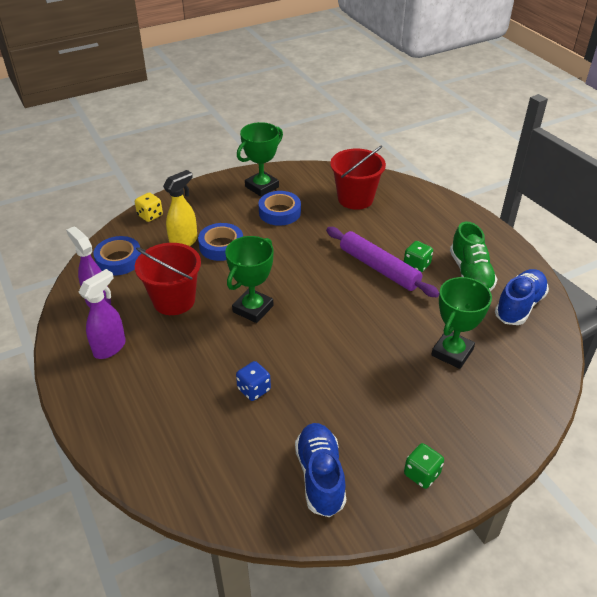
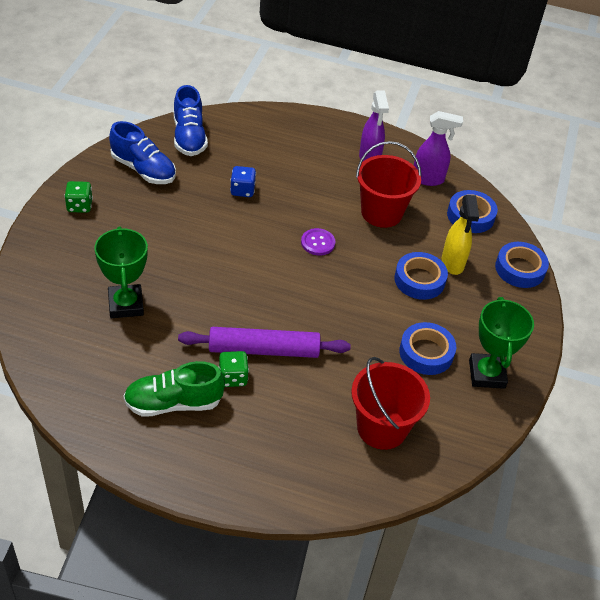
camera: 130 degrees right, 5 degrees up
yellow dice [135,193,163,222] -> blue tape [495,242,549,288]
green trophy [225,236,274,323] -> purple button [301,228,335,255]
green shoe [450,222,497,291] -> green shoe turned 45 degrees counterclockwise [123,361,225,417]
blue shoe [495,269,549,325] -> blue shoe moved to [174,85,208,156]

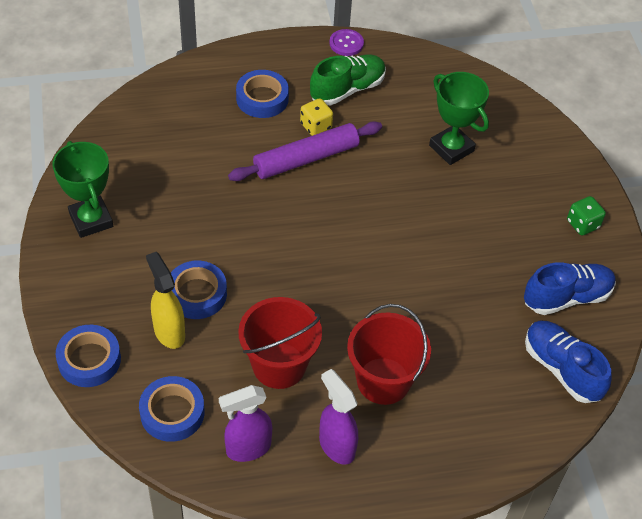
camera: 155 degrees right, 5 degrees up
blue shoe [109,121,176,184] -> blue shoe turned 150 degrees clockwise [524,262,616,315]
green dice [219,351,249,387] -> yellow dice [300,98,333,136]
blue dice [230,166,256,197] -> none
purple button [301,228,335,255] -> purple button moved to [329,29,364,56]
red bucket [351,357,430,450] -> red bucket moved to [347,304,431,405]
blue tape [399,322,456,375] -> blue tape moved to [236,70,289,118]

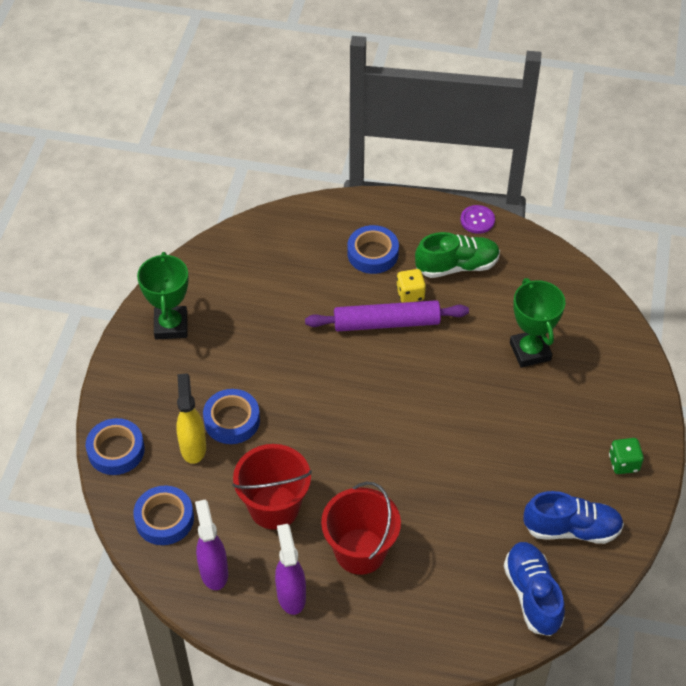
camera: 25 degrees right, 0 degrees up
purple spray bottle [219,385,272,462] -> purple spray bottle turned 75 degrees clockwise [195,500,228,590]

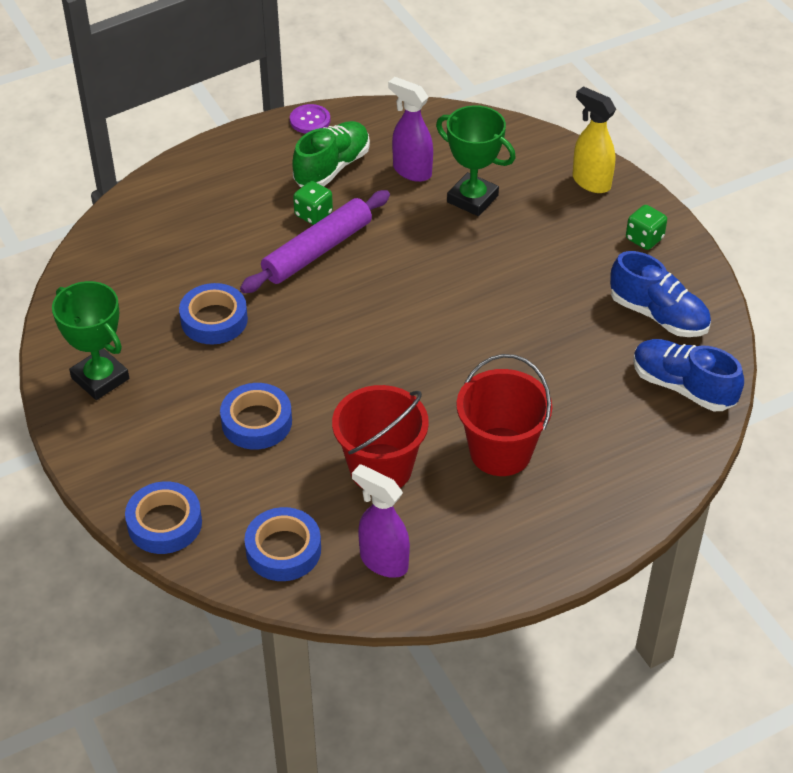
camera: 40 degrees left, 5 degrees down
yellow spray bottle [176,373,206,464] -> yellow spray bottle moved to [572,86,616,193]
purple spray bottle [275,524,306,615] -> purple spray bottle moved to [388,77,433,182]
blue tape [347,225,399,274] -> blue tape moved to [179,283,248,344]
yellow dice [396,269,426,303] -> green dice [293,181,333,225]
blue shoe [523,491,624,544] -> blue shoe turned 75 degrees clockwise [610,251,711,337]

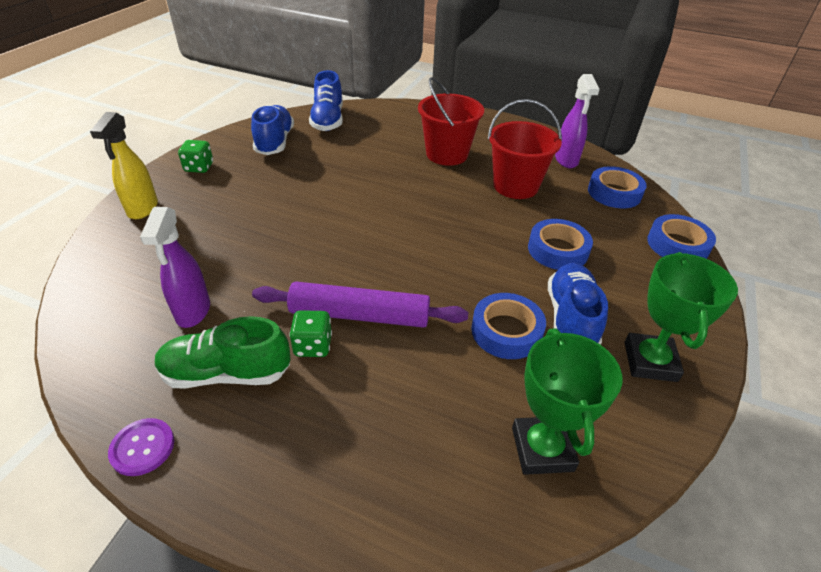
camera: 130 degrees left, 5 degrees down
green trophy [436,105,516,216] -> green trophy moved to [512,328,622,475]
none -> blue shoe [548,263,608,345]

